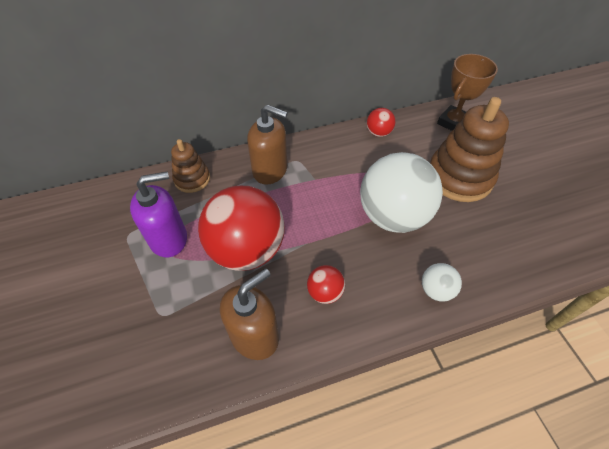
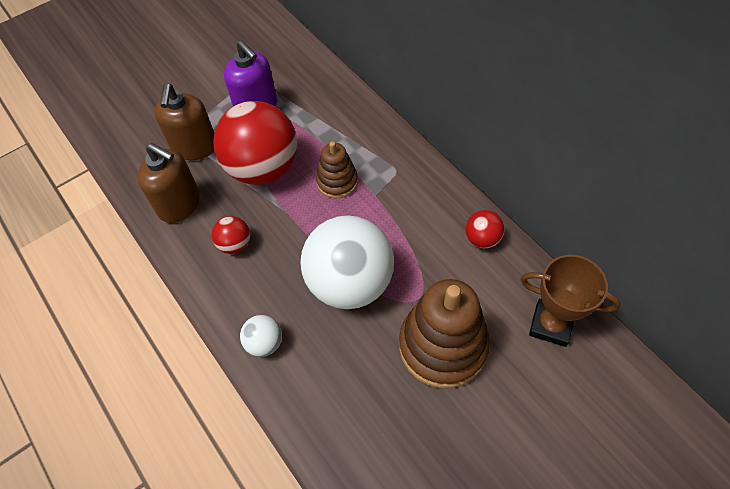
camera: 75 degrees right, 5 degrees up
brown stacking toy [171,139,210,193] -> brown stacking toy moved to [316,141,358,198]
brown soap dispenser [247,105,288,184] -> brown soap dispenser moved to [154,84,214,160]

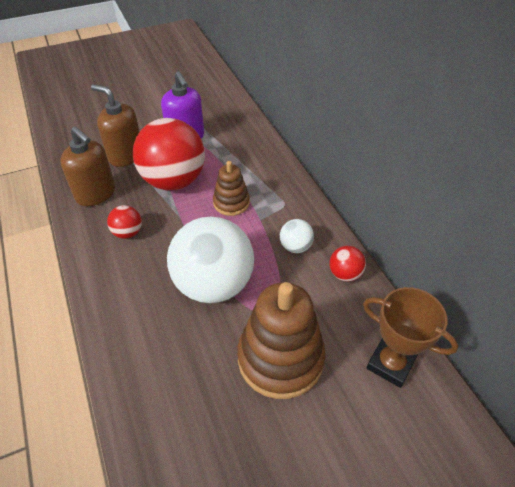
camera: 10 degrees right, 10 degrees down
brown soap dispenser [154,84,214,160] -> brown soap dispenser turned 105 degrees clockwise [91,84,140,167]
white ball [240,315,282,357] -> white ball moved to [280,219,314,253]

